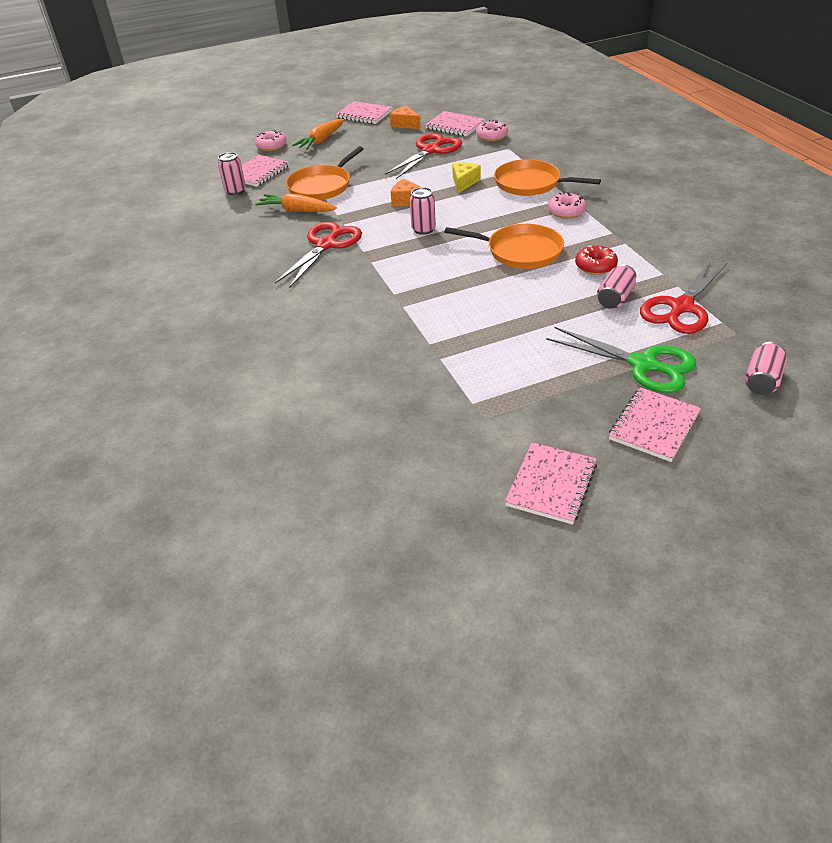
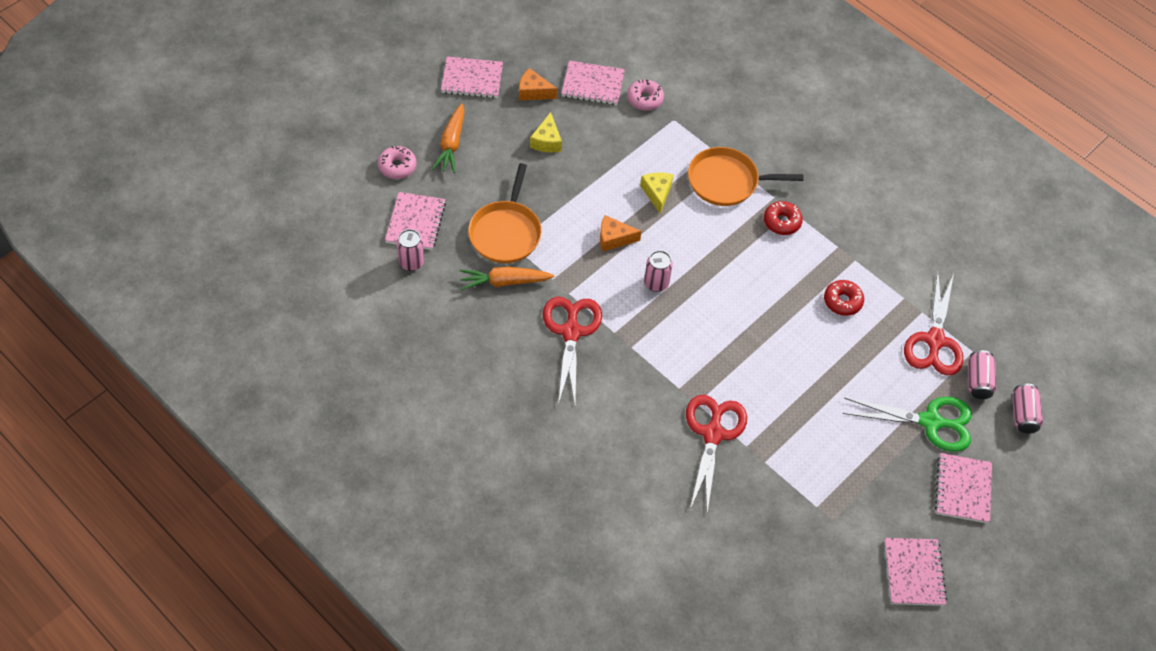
camera: 30 degrees left, 15 degrees up
red scissors [385,133,462,179] -> red scissors moved to [686,395,747,513]
orange pan [444,224,564,269] -> none
pink donut [548,192,586,219] -> red donut [764,201,803,235]
pink can [597,264,636,308] -> pink can moved to [968,350,996,399]
none -> yellow cheese [530,112,562,152]

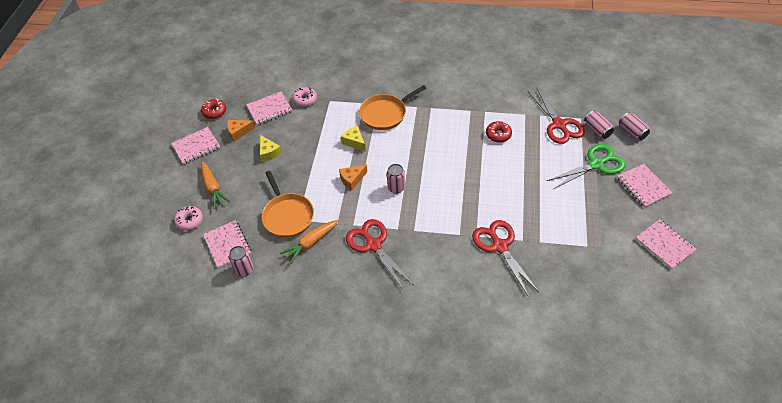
camera: 30 degrees left, 5 degrees down
red donut [764,201,803,235] -> red donut moved to [201,98,226,119]

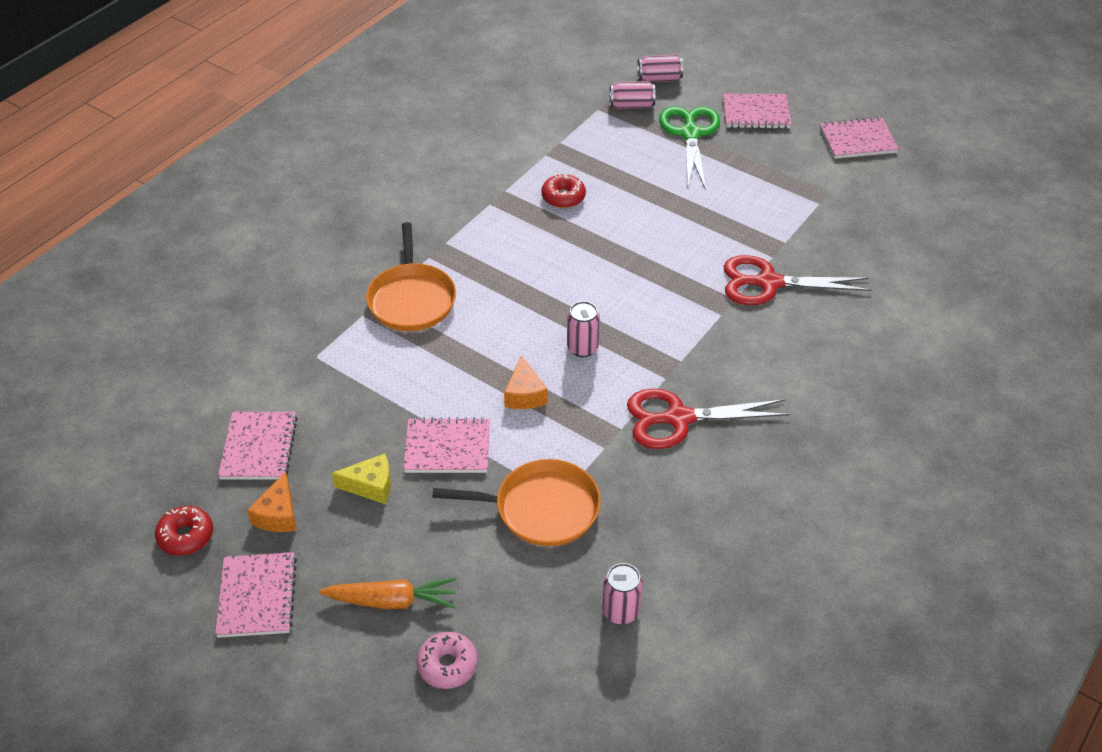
camera: 65 degrees left, 5 degrees down
pink notebook [203,220,251,269] -> pink notebook moved to [403,417,490,473]
orange carrot [280,220,339,265] -> none
pink donut [292,87,317,107] -> none
yellow cheese [341,126,366,152] -> none
red scissors [528,88,585,144] -> none

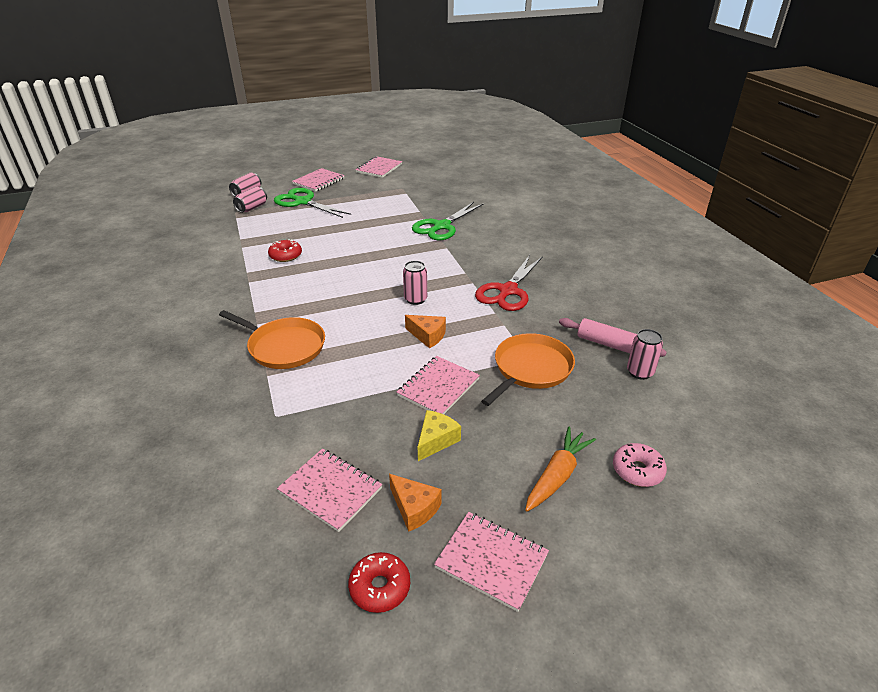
camera: 55 degrees left, 10 degrees down
red scissors [723,255,871,305] -> green scissors [412,202,484,241]
none -> pink rolling pin [559,318,667,357]

